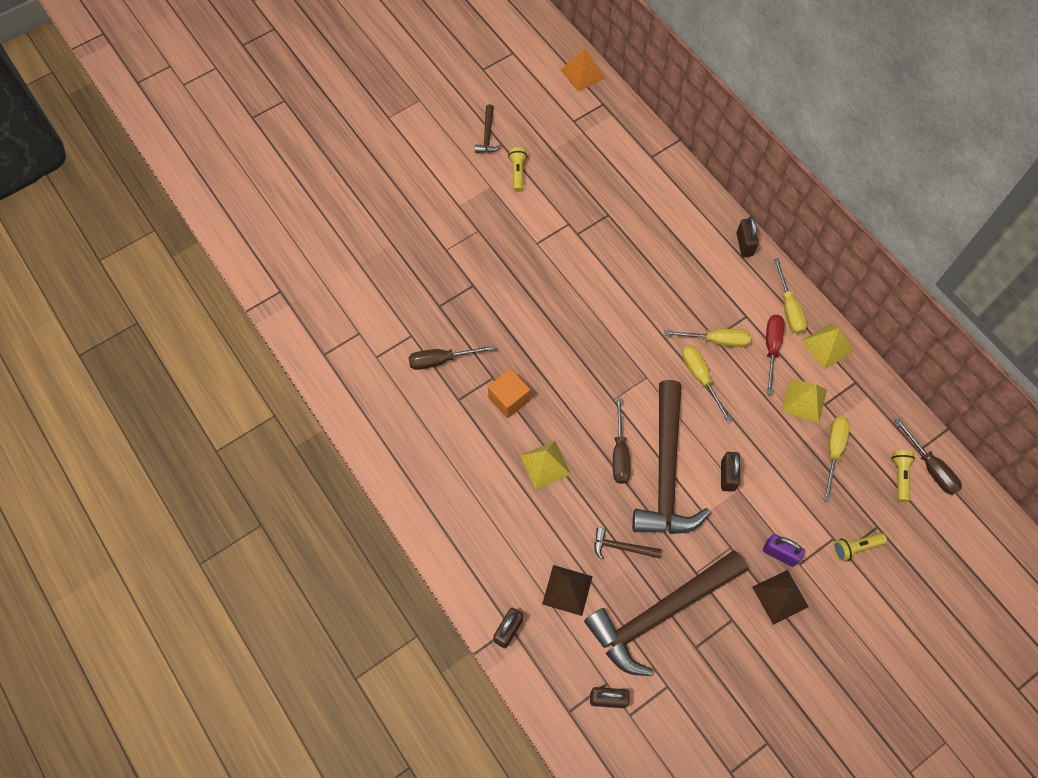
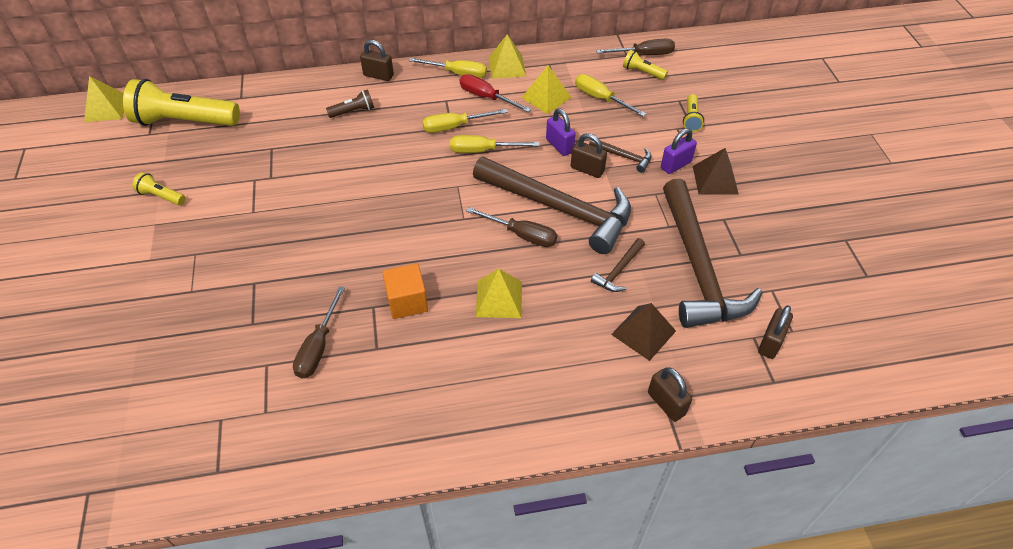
camera: 65 degrees left, 15 degrees down
brown hammer [475,104,502,153] -> brown hammer moved to [589,140,651,173]
orange pyramid [561,49,605,92] -> yellow pyramid [84,76,124,122]
yellow screwdriver [664,329,751,347] -> yellow screwdriver turned 135 degrees counterclockwise [423,109,508,133]
none -> yellow flashlight [123,79,240,126]
none -> brown flashlight [326,89,374,118]
none -> purple padlock [546,108,576,156]

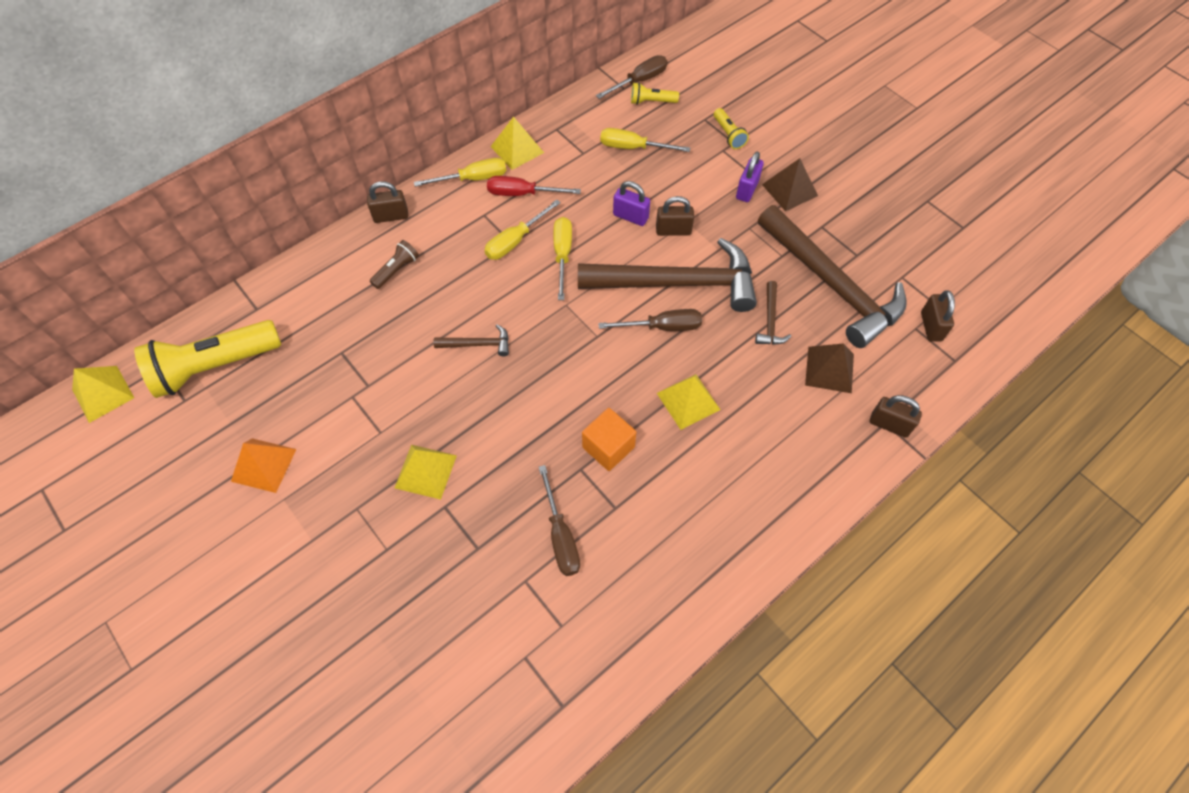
camera: 30 degrees left, 10 degrees up
yellow flashlight [132,172,185,205] -> orange pyramid [231,438,296,493]
yellow screwdriver [450,135,539,153] -> yellow screwdriver turned 120 degrees clockwise [553,217,572,300]
yellow pyramid [521,65,572,114] -> yellow pyramid moved to [394,445,457,500]
brown hammer [589,140,651,173] -> brown hammer moved to [433,324,509,357]

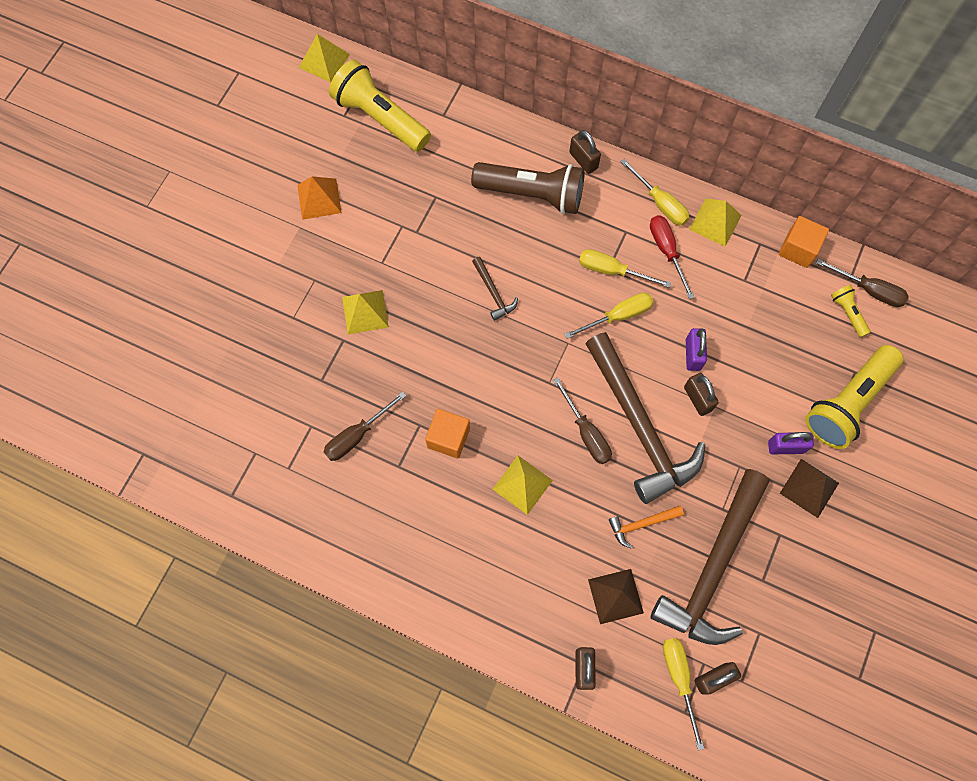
camera: 65 degrees right, 10 degrees up
brown flashlight [370,240,419,289] -> brown flashlight [471,162,585,214], size x2.20
yellow screwdriver [600,128,690,152] -> yellow screwdriver moved to [663,638,704,751]
yellow flashlight [714,108,749,149] -> yellow flashlight [805,345,903,449], size x2.20
brown hammer [755,281,791,345] -> orange hammer [609,506,684,549]
none -> orange cube [778,216,829,268]

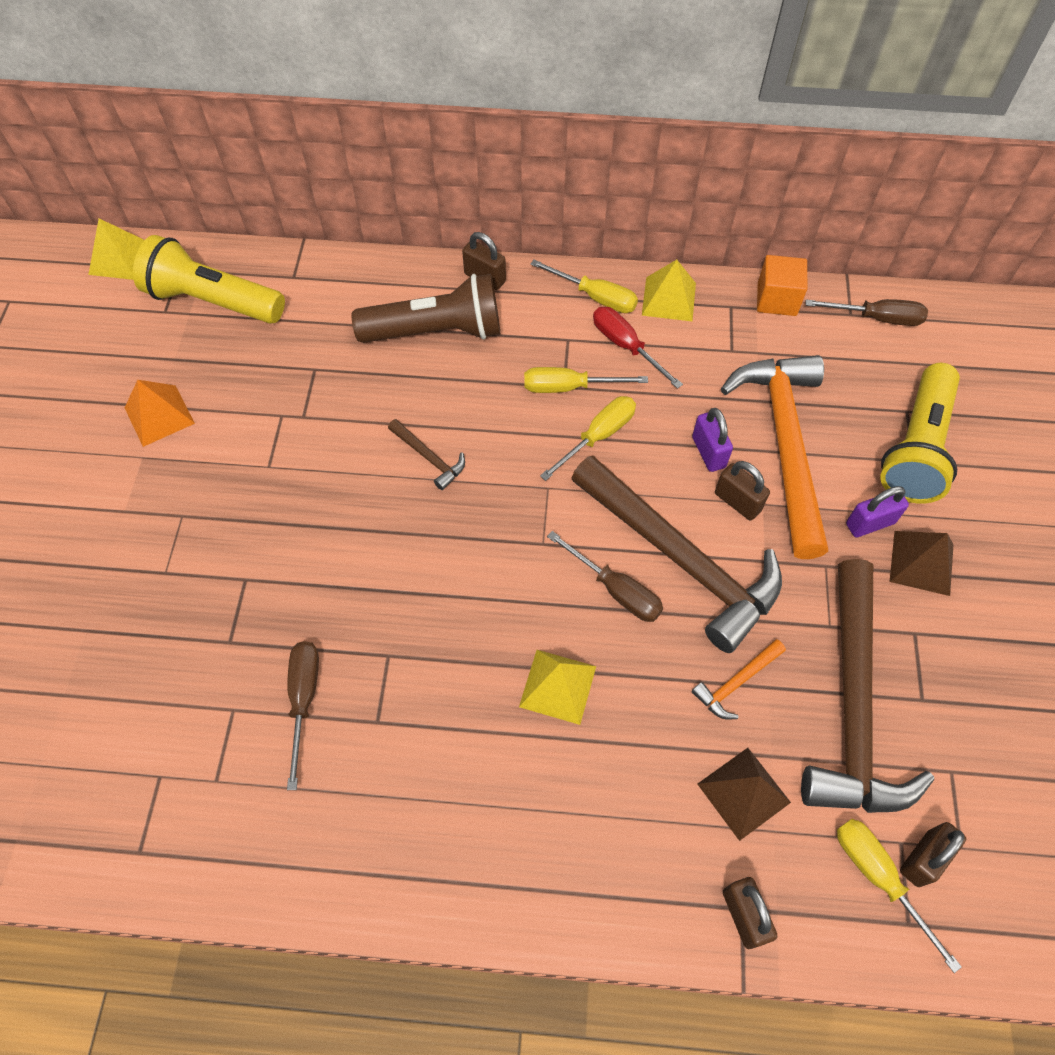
camera: 20 degrees left, 10 degrees down
brown screwdriver [324,392,406,461] -> brown screwdriver turned 150 degrees clockwise [287,641,319,790]
yellow pyramid [342,290,389,334] -> none
orange cube [425,409,470,459] -> none
yellow flashlight [831,285,870,337] -> none
none -> orange hammer [721,355,828,559]

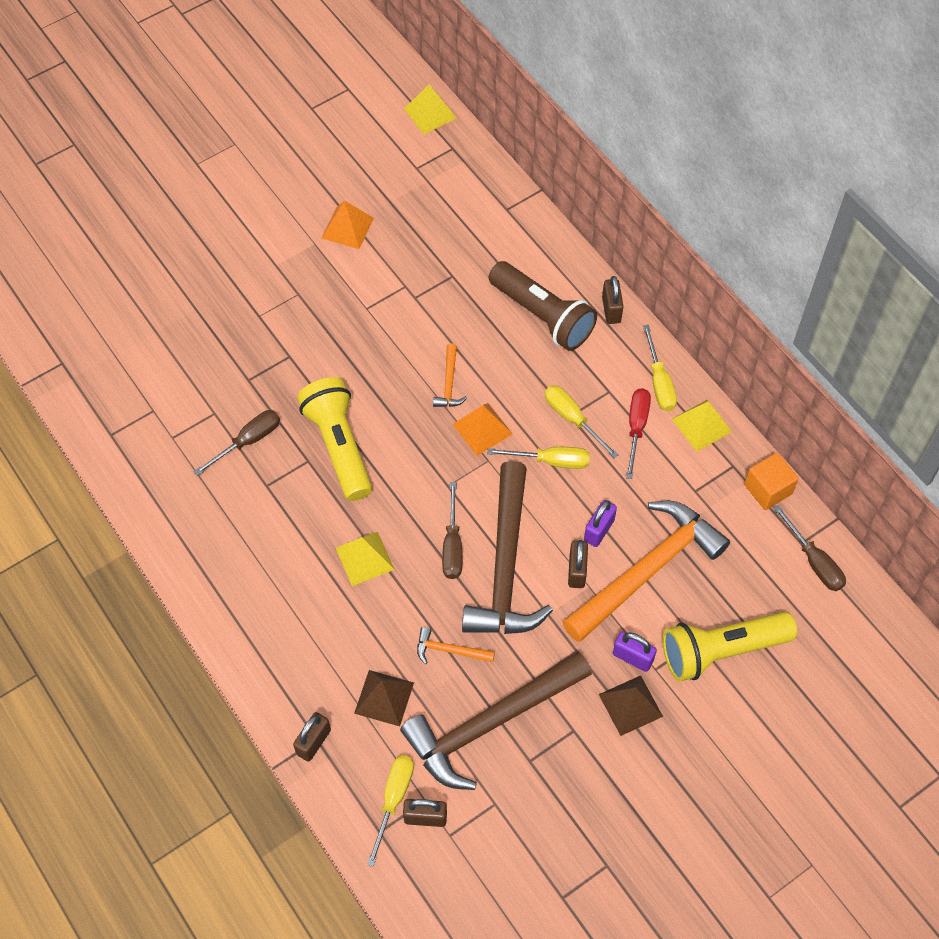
camera: 50 degrees right, 0 degrees up
yellow flashlight [133,235,285,324] -> yellow flashlight moved to [297,377,372,501]
brown hammer [388,419,465,490] -> orange hammer [433,344,467,407]
none -> orange pyramid [452,403,513,456]

